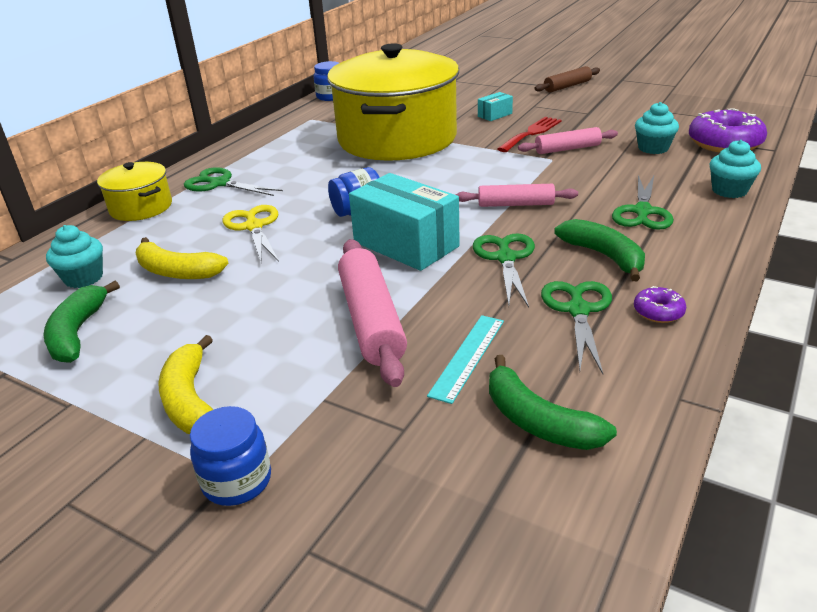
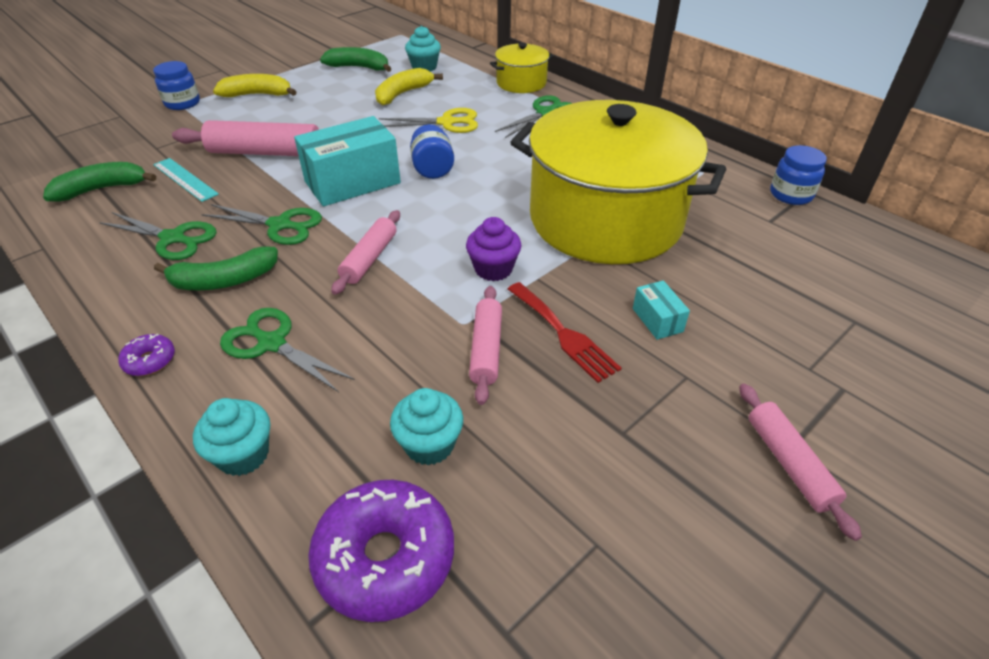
camera: 105 degrees right, 10 degrees up
brown rolling pin [534,66,600,92] -> pink rolling pin [739,384,862,541]
purple donut [634,286,686,323] -> purple donut moved to [118,333,175,376]
none -> purple cupcake [466,217,521,281]

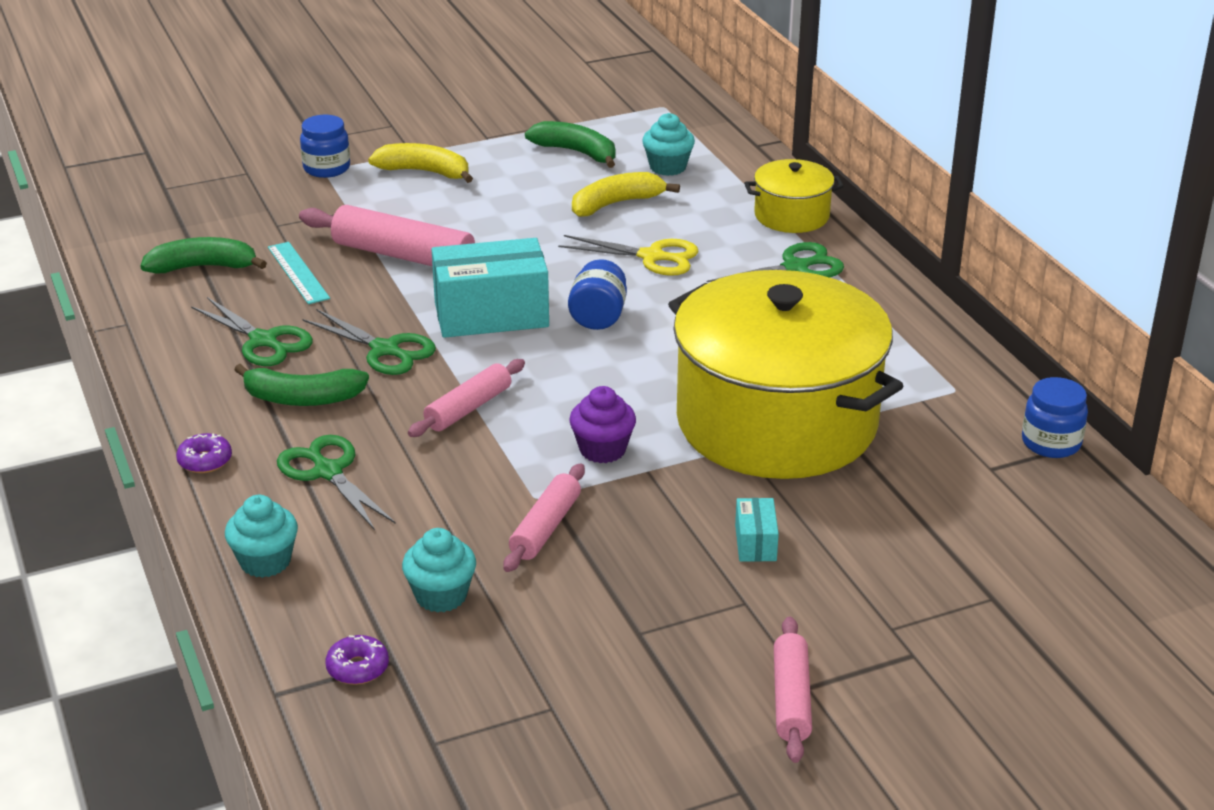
camera: 20 degrees right, 10 degrees down
purple donut [308,480,454,622] -> purple donut [325,635,389,685], size x0.47
red fork [508,282,622,383] -> none

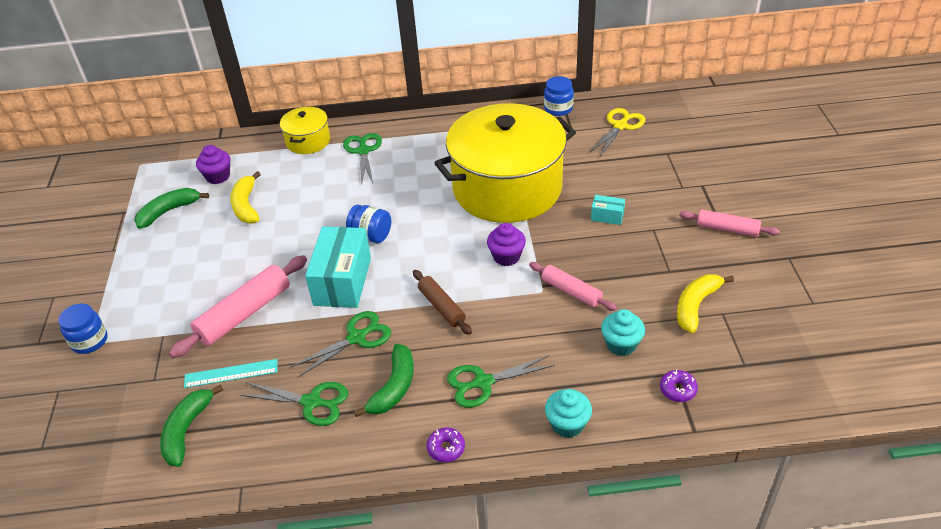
camera: 70 degrees left, 10 degrees up
green scissors [191,297,313,366] -> green scissors turned 45 degrees clockwise [240,382,348,426]
yellow banana [368,143,473,183] -> yellow banana moved to [677,274,734,333]
pink rolling pin [408,359,525,437] -> brown rolling pin [413,270,472,335]
yellow scissors [558,235,698,276] -> yellow scissors moved to [590,108,645,157]
turquoise cupcake [642,113,695,176] -> purple cupcake [196,145,230,184]

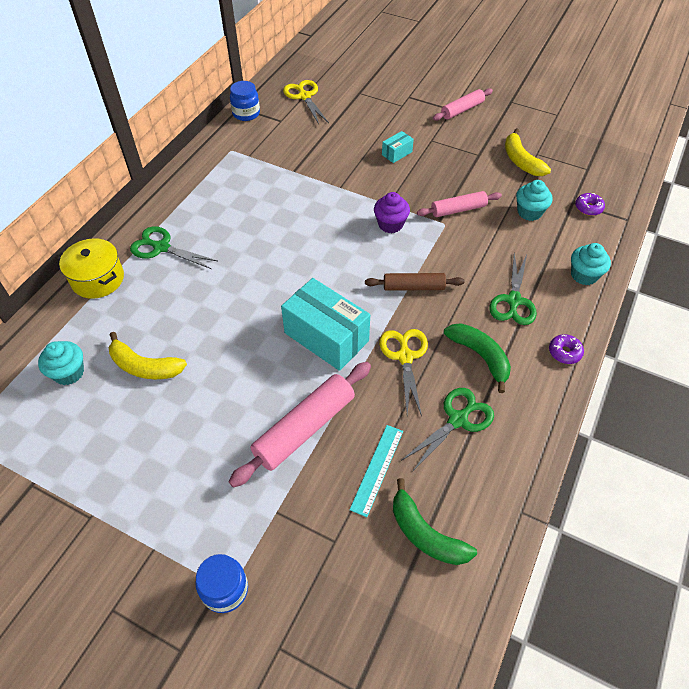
camera: 60 degrees left, 10 degrees up
green banana [134,188,209,229] -> none
pink rolling pin [169,255,307,358] -> pink rolling pin turned 60 degrees clockwise [229,362,371,488]
purple cupcake [196,145,230,184] -> turquoise cupcake [38,341,84,385]
green scissors [291,311,391,377] -> yellow scissors [379,329,428,416]
blue jar [346,204,391,243] -> none
yellow pot [435,103,576,223] -> none

